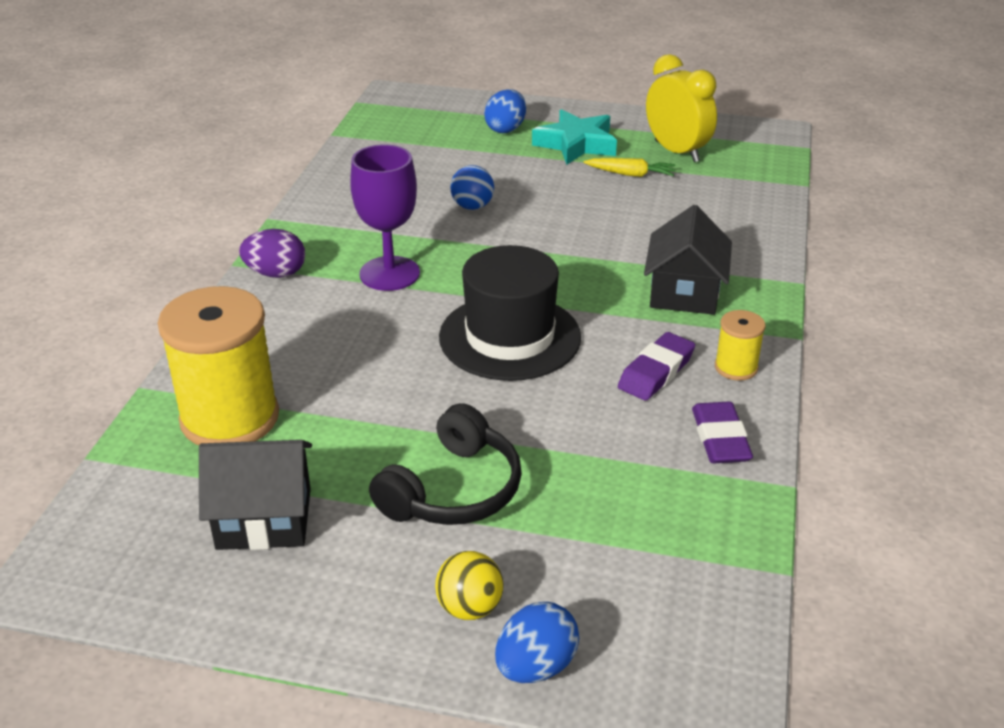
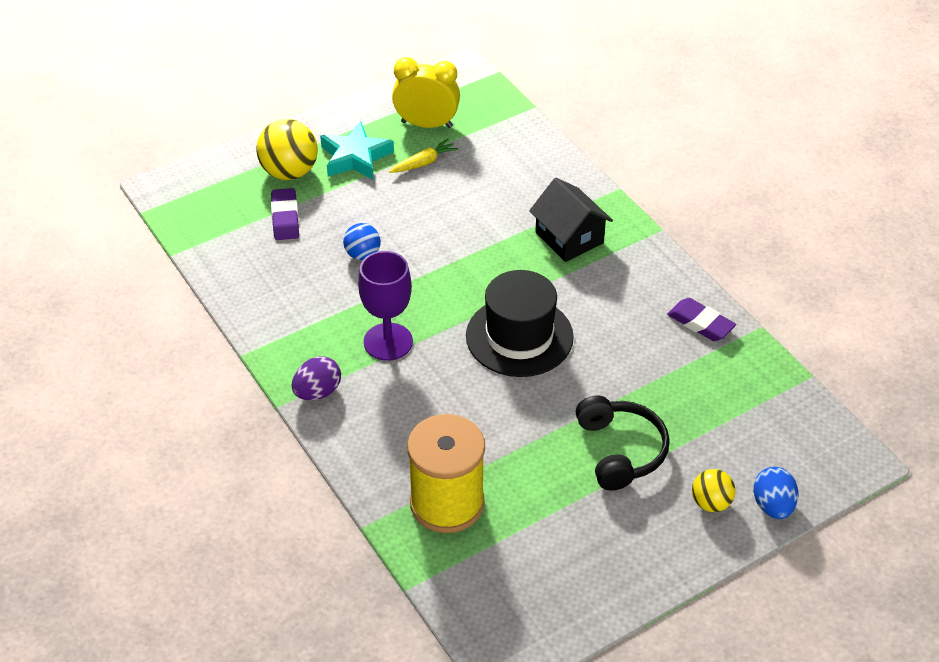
camera: 45 degrees left, 10 degrees up
black house [199,440,312,550] -> none
blue egg [484,89,526,133] -> yellow ball [256,119,318,180]
purple eraser [618,332,695,401] -> purple eraser moved to [271,188,299,240]
yellow spool [715,310,766,381] -> none

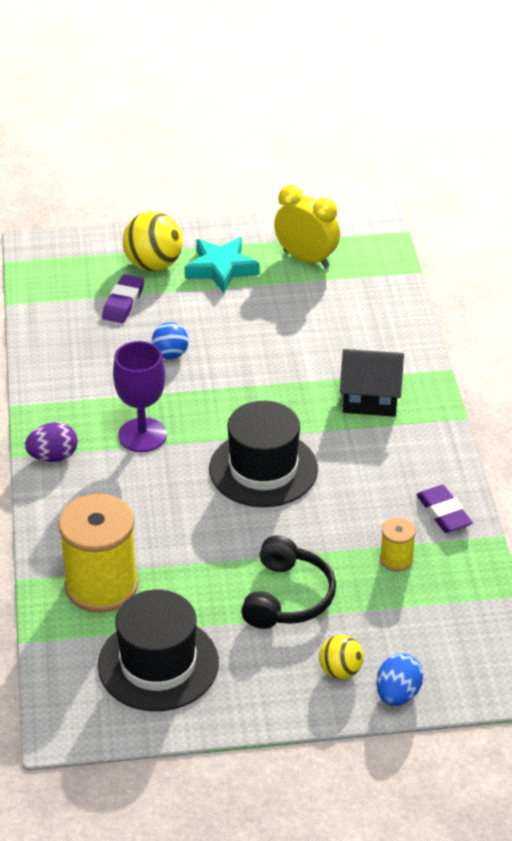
camera: 25 degrees right, 5 degrees down
yellow carrot [389,139,458,173] -> none
black house [529,178,613,262] -> black house turned 75 degrees counterclockwise [340,349,404,417]
none -> black hat [98,590,219,711]
none -> yellow spool [380,517,416,571]

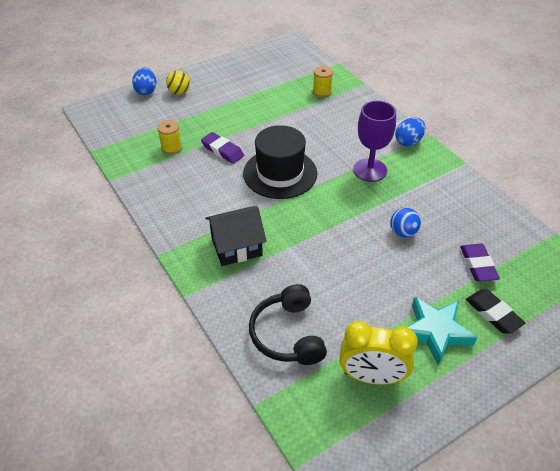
camera: 155 degrees right, 5 degrees up
purple egg [25,422,78,462] -> blue egg [395,118,425,146]
yellow spool [58,494,138,613] -> yellow spool [313,66,333,98], size x0.47
black hat [98,590,219,711] -> none
yellow ball [123,211,183,272] -> black eraser [466,289,525,333]
black headphones [241,535,336,629] -> black headphones moved to [249,284,327,365]
purple eraser [416,485,473,533] -> purple eraser moved to [201,132,244,164]

